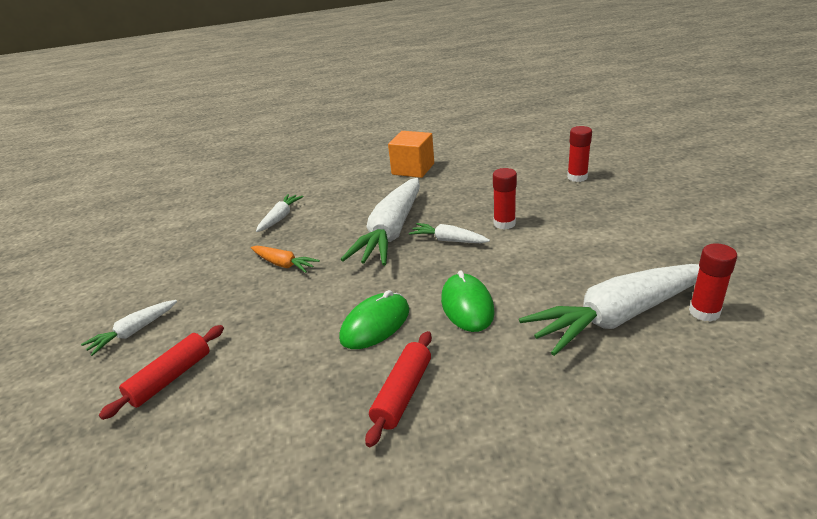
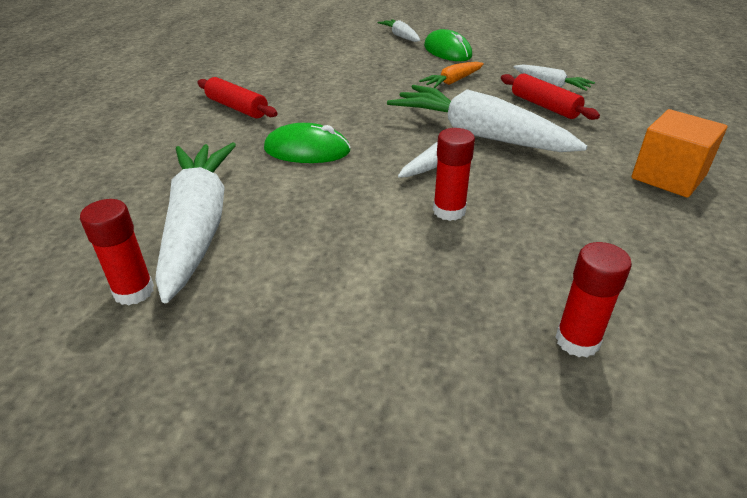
camera: 105 degrees right, 5 degrees up
red rolling pin [99,325,224,420] -> red rolling pin moved to [501,73,600,120]
green mouse [339,290,409,349] -> green mouse moved to [424,29,472,61]

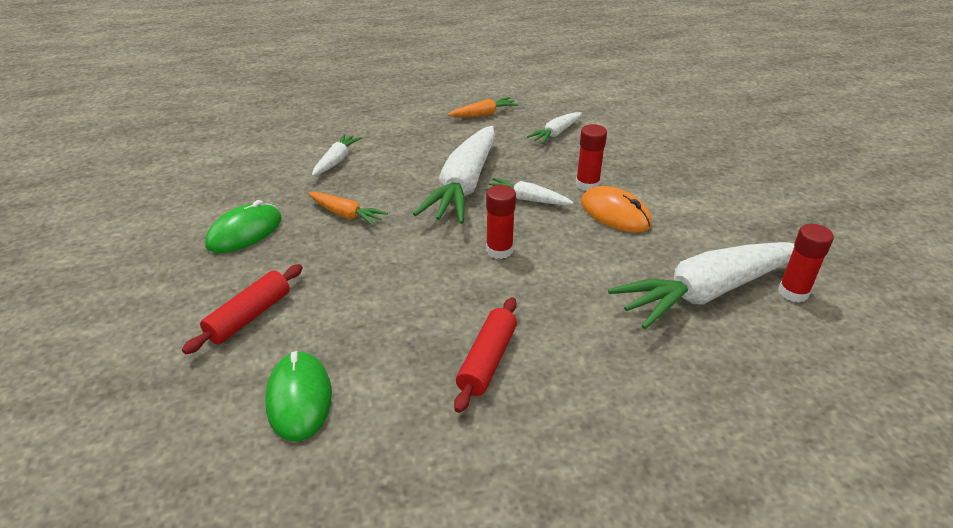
camera: 110 degrees left, 0 degrees up
green mouse [264,123,351,163] -> green mouse moved to [265,351,332,441]
white carrot [377,19,420,42] -> white carrot moved to [527,112,582,144]
red rolling pin [501,73,600,120] -> red rolling pin moved to [182,264,303,354]
red glue stick [555,242,632,357] -> red glue stick moved to [486,185,516,259]
orange cube [632,109,727,198] -> orange carrot [447,97,519,117]
none -> orange mouse [581,186,652,233]

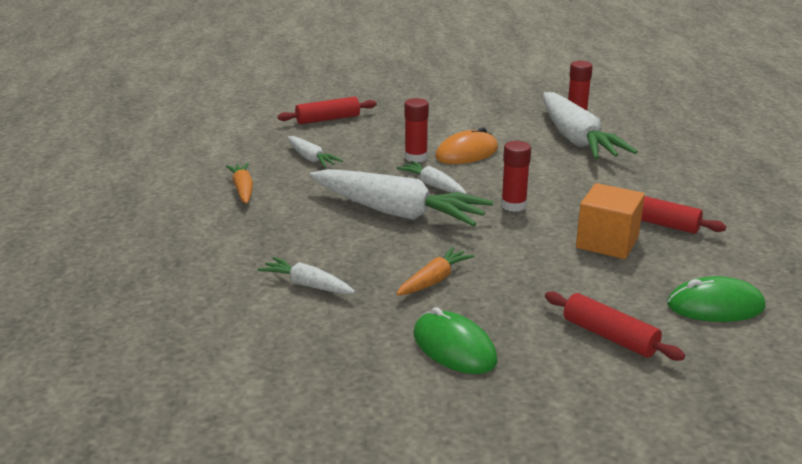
camera: 80 degrees left, 10 degrees down
white carrot [485,178,573,205] -> white carrot turned 105 degrees clockwise [396,161,467,194]
none -> red rolling pin [277,97,377,124]
none -> orange cube [576,183,645,259]

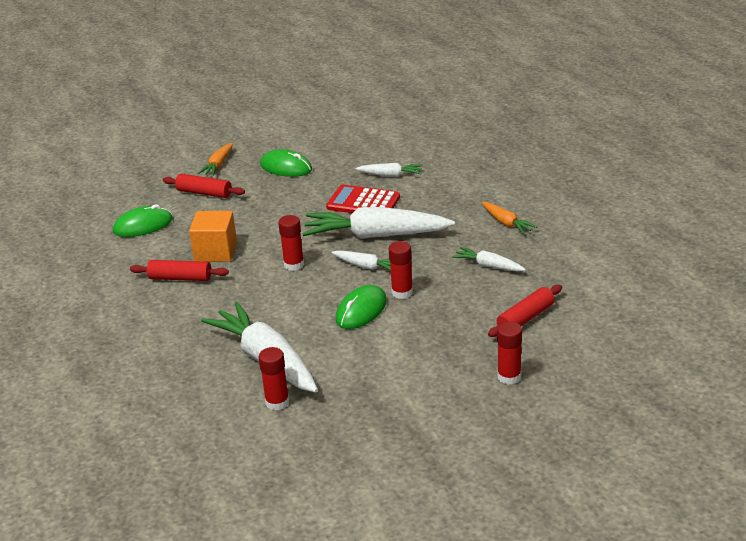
camera: 160 degrees right, 5 degrees up
orange carrot [396,247,475,295] -> orange carrot moved to [198,143,233,176]
orange mouse [435,127,498,164] -> green mouse [335,285,387,329]
none -> red calculator [326,185,400,213]
none -> red glue stick [497,321,522,385]

